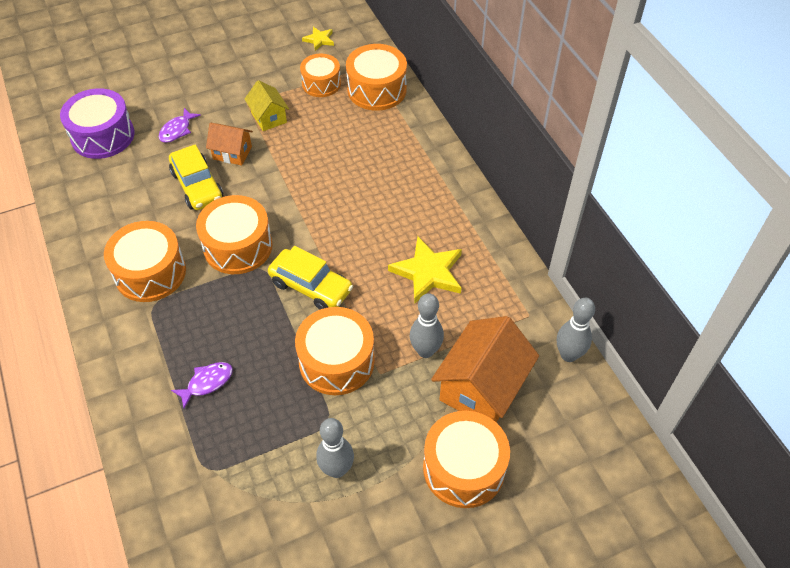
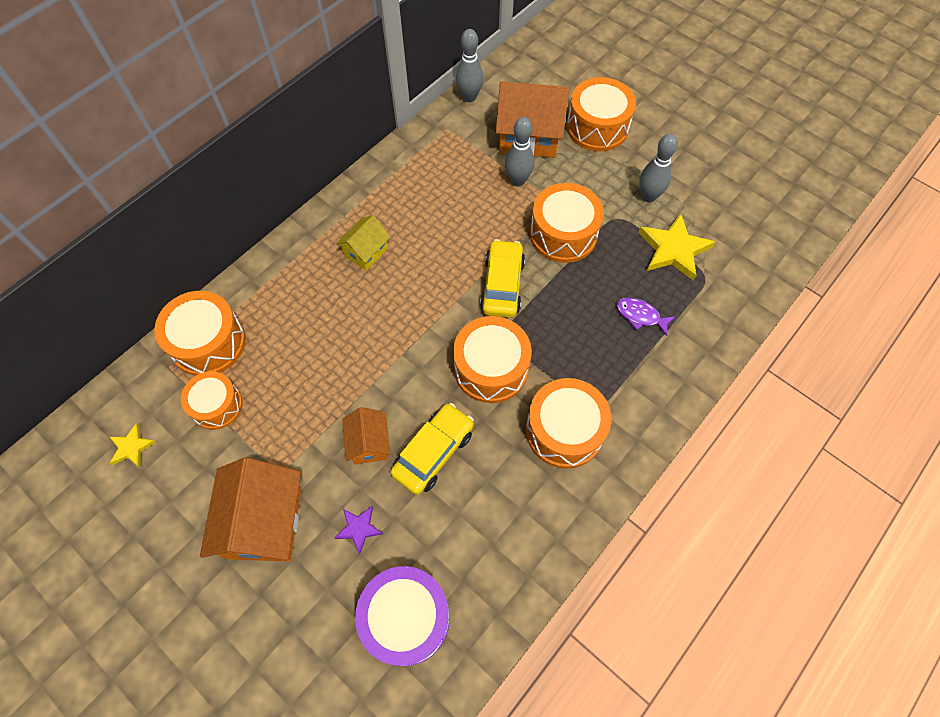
camera: 115 degrees left, 10 degrees up
purple fish [159,108,201,143] -> purple star [334,506,383,554]
yellow house [245,80,289,131] -> yellow house moved to [336,215,391,271]
yellow star [388,236,462,304] -> yellow star moved to [638,213,715,281]
none -> orange house [200,458,301,562]

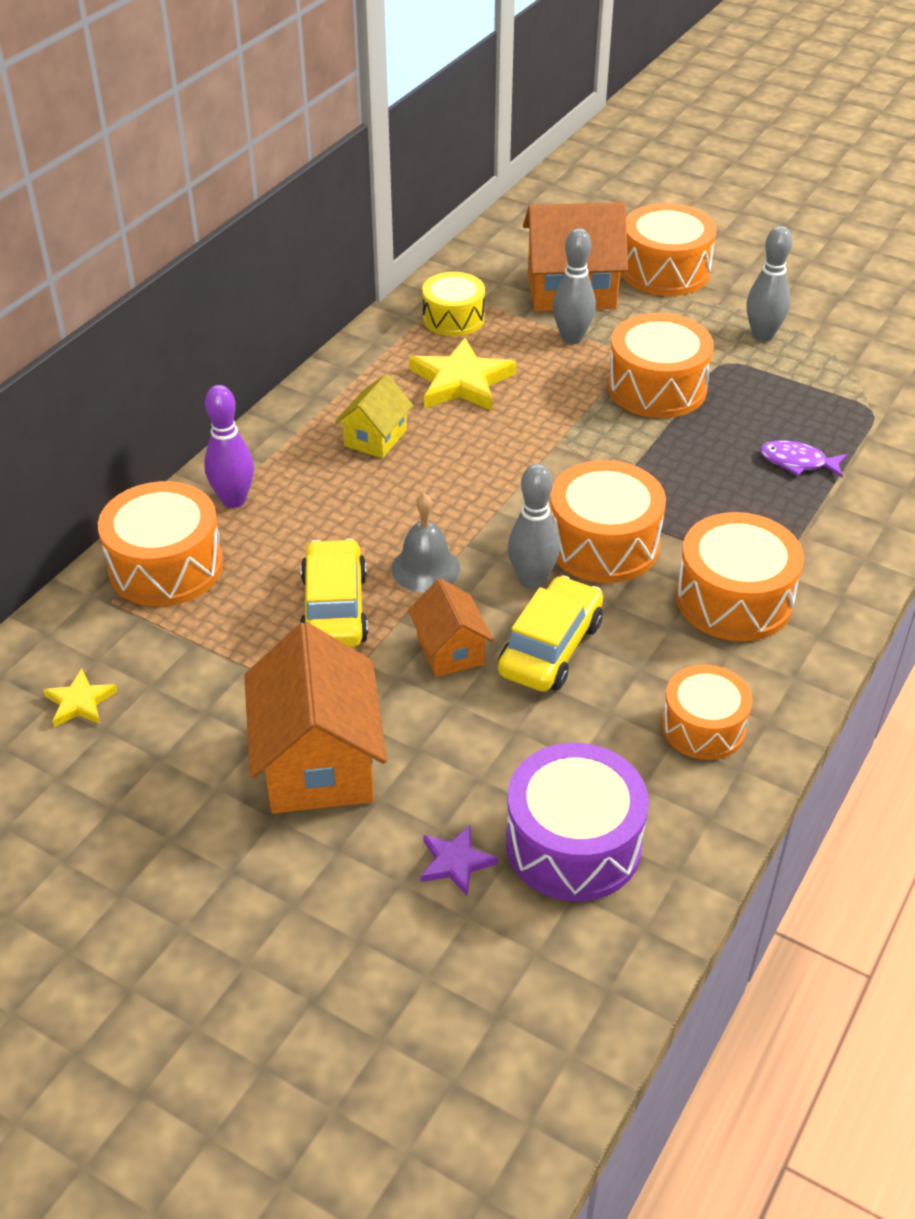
camera: 10 degrees left, 20 degrees down
orange drum [181,371,243,430] -> orange drum moved to [662,665,752,760]
purple star [334,506,383,554] -> purple star moved to [420,825,498,896]
grey bowling pin [456,29,484,102] -> grey bowling pin moved to [508,464,560,589]
yellow car [480,239,525,318] -> yellow car moved to [299,539,368,647]
yellow star [638,213,715,281] -> yellow star moved to [409,338,516,411]
none -> purple bowling pin [204,385,254,508]
none -> grey bell [391,493,460,593]
none -> yellow drum [422,272,485,336]

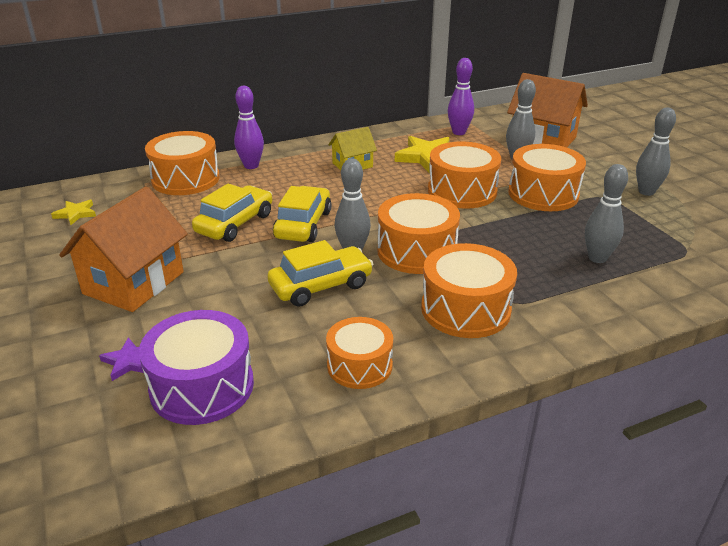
camera: 35 degrees right, 10 degrees down
grey bell [391,493,460,593] -> yellow car [273,186,332,242]
orange house [408,578,493,677] -> none
yellow drum [422,272,485,336] -> purple bowling pin [448,58,474,135]
orange drum [621,203,716,296] -> orange drum moved to [428,141,501,209]
purple fish [760,440,847,477] -> grey bowling pin [585,164,628,263]

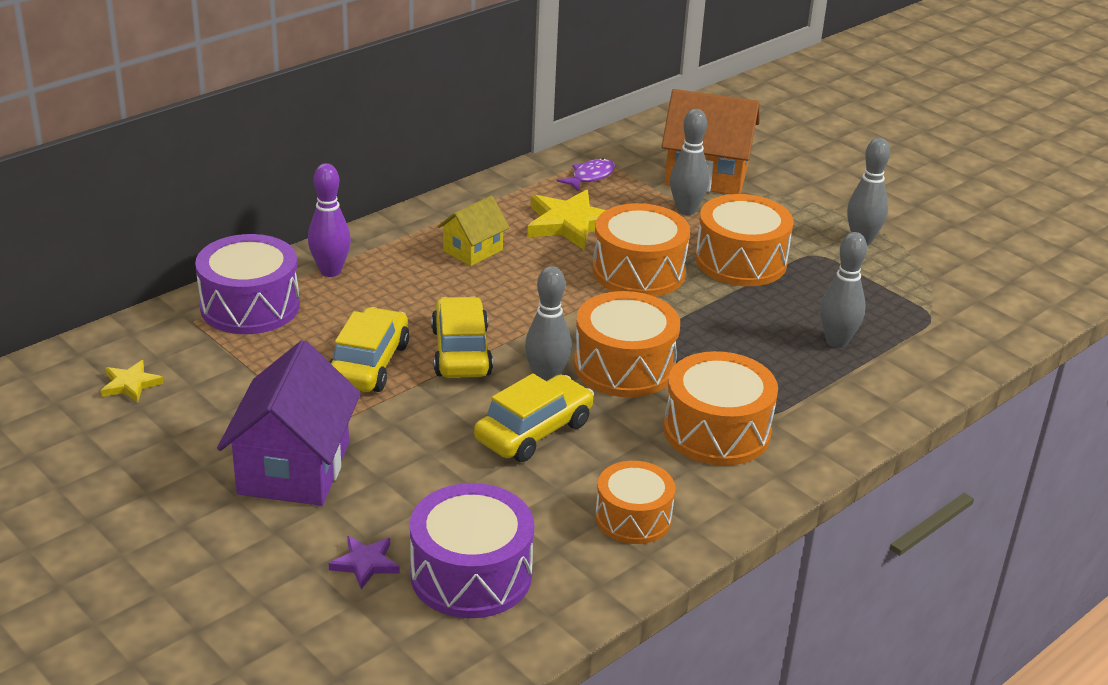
camera: 20 degrees left, 0 degrees up
orange house [59,186,188,312] -> purple house [217,340,361,506]
orange drum [145,131,220,195] -> purple drum [195,234,300,334]
purple bowling pin [448,58,474,135] -> purple fish [556,158,615,191]

